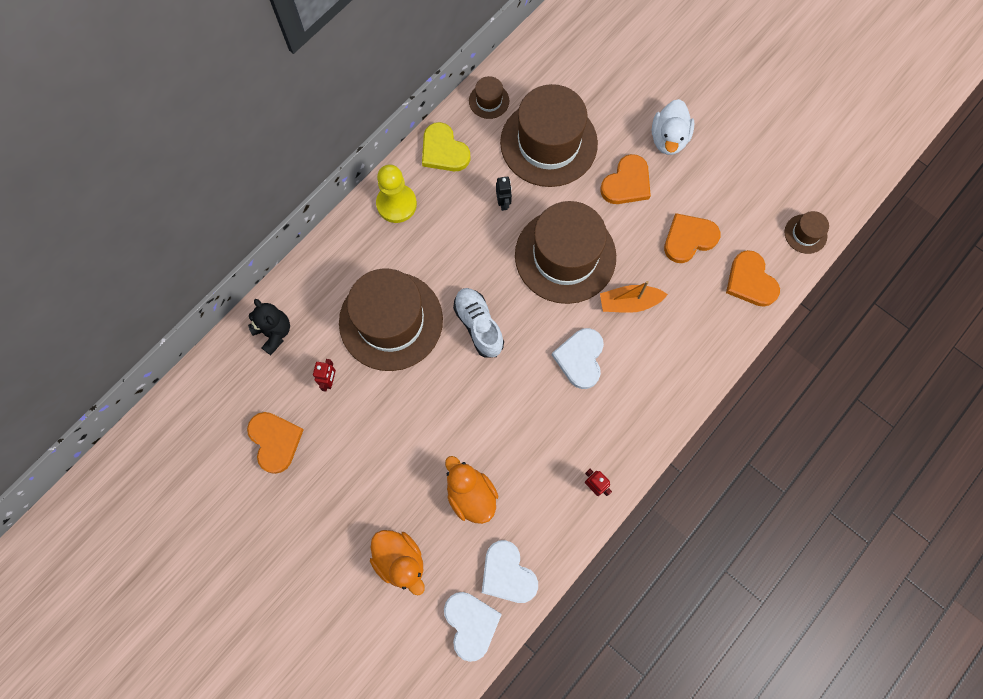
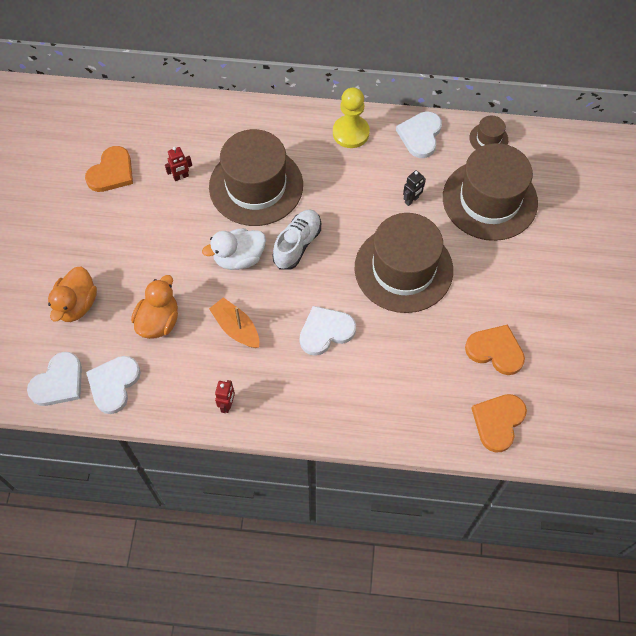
camera: 55 degrees right, 10 degrees down
black teddy bear [248,299,290,355] -> none
yellow heart [422,122,471,171] -> white heart [396,111,442,158]
orange heart [600,154,651,204] -> none
orange boat [600,281,668,313] -> orange boat moved to [209,297,259,348]
white duck [652,99,694,155] -> white duck moved to [202,228,266,270]
brown hat [785,211,829,254] -> none

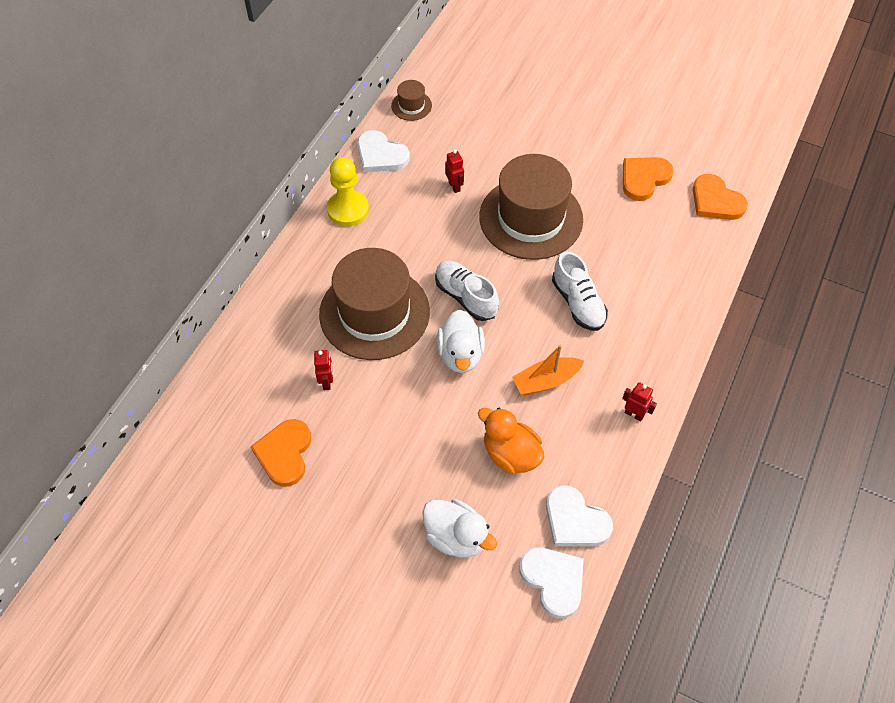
camera: 70 degrees left, 5 degrees down
orange duck [48,267,97,322] -> white duck [422,499,497,558]
orange heart [85,146,133,192] -> orange heart turned 135 degrees counterclockwise [250,419,311,487]
white heart [300,306,356,356] -> white shoe [552,251,608,331]
black robot [403,170,426,206] -> red robot [445,150,464,193]
brown hat [443,143,538,241] -> none

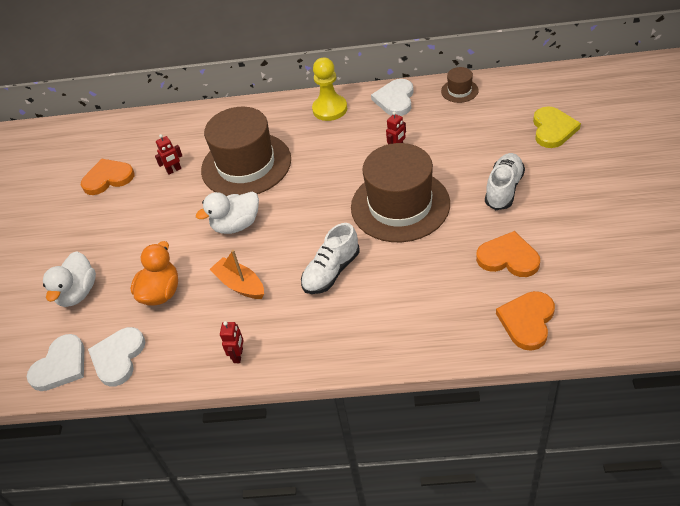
camera: 70 degrees right, 10 degrees down
white shoe [435,261,499,321] -> white shoe moved to [485,153,525,210]
none -> yellow heart [533,106,581,148]

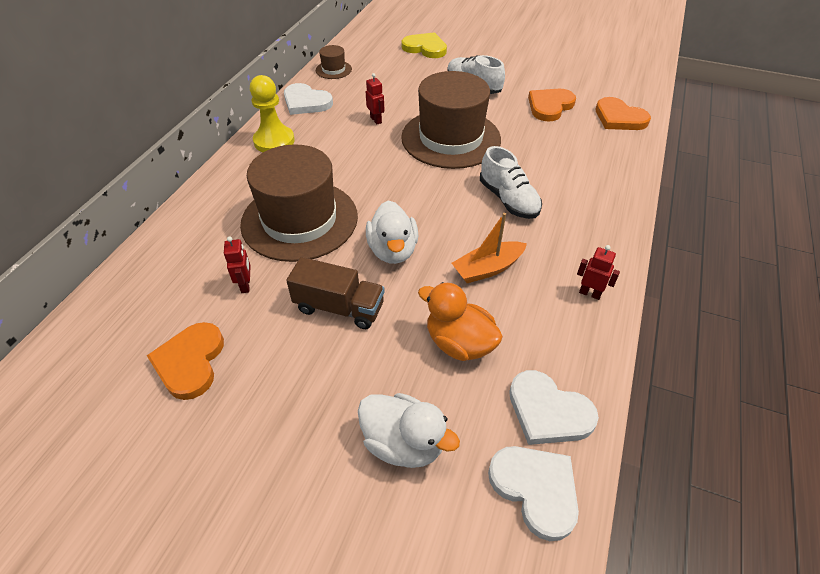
camera: 75 degrees left, 0 degrees up
none -> brown truck [286,257,385,329]

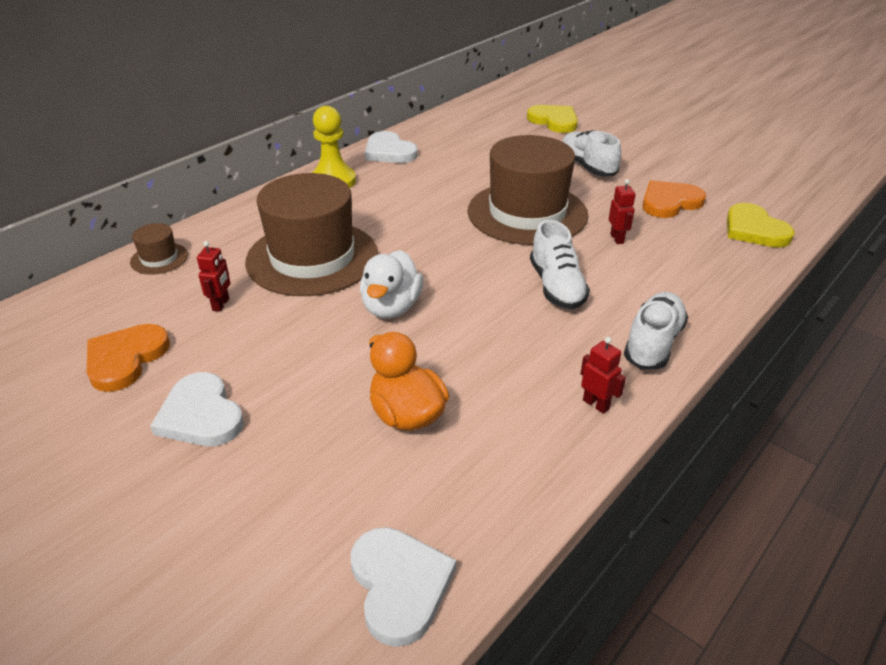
camera: 20 degrees right, 10 degrees down
brown truck [286,257,385,329] -> none
brown hat [316,45,352,79] -> brown hat moved to [130,223,188,275]
white duck [358,393,460,468] -> none
red robot [366,73,385,124] -> red robot moved to [609,179,636,244]
orange boat [452,213,527,283] -> none
white heart [509,370,599,445] -> white heart moved to [150,372,244,446]
orange heart [596,97,651,130] -> yellow heart [727,203,795,247]
none -> white shoe [624,292,688,369]

